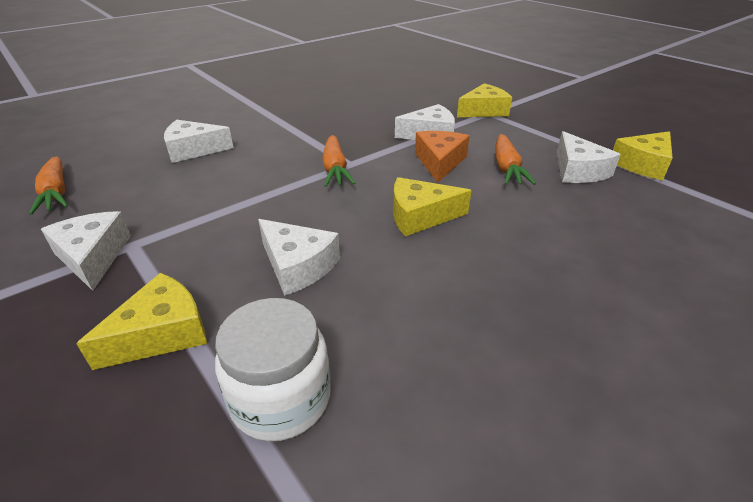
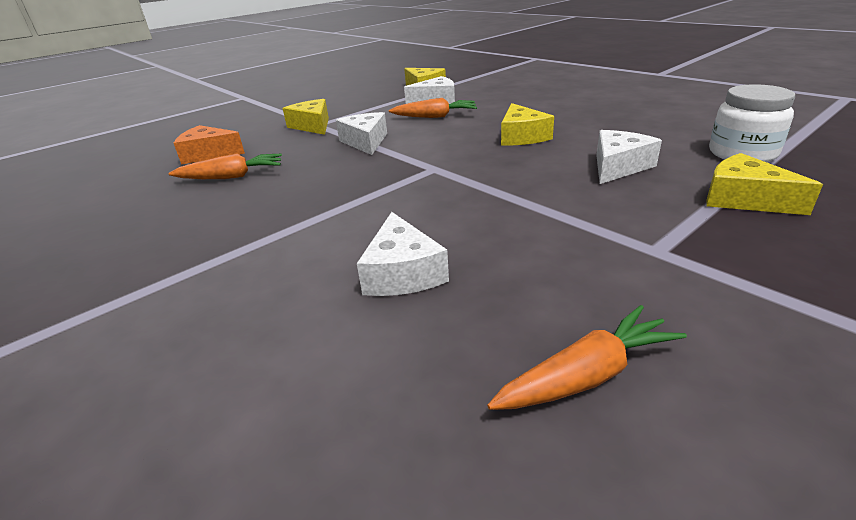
camera: 90 degrees left, 5 degrees down
white cheese [41,211,131,291] -> none
orange carrot [322,135,356,187] -> orange carrot moved to [168,153,282,179]
orange cheese [415,131,470,183] -> orange cheese moved to [174,125,245,165]

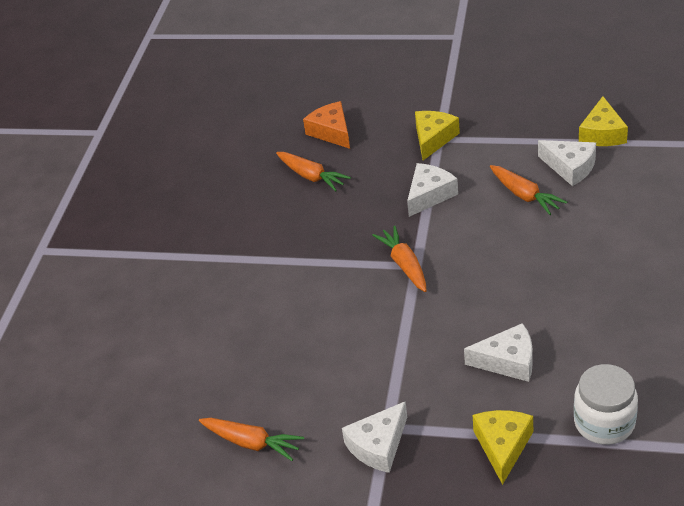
camera: 55 degrees right, 10 degrees up
white cheese [357,212,449,296] -> white cheese moved to [342,401,407,473]
yellow cheese [501,103,554,145] -> none
none -> orange carrot [372,226,427,292]

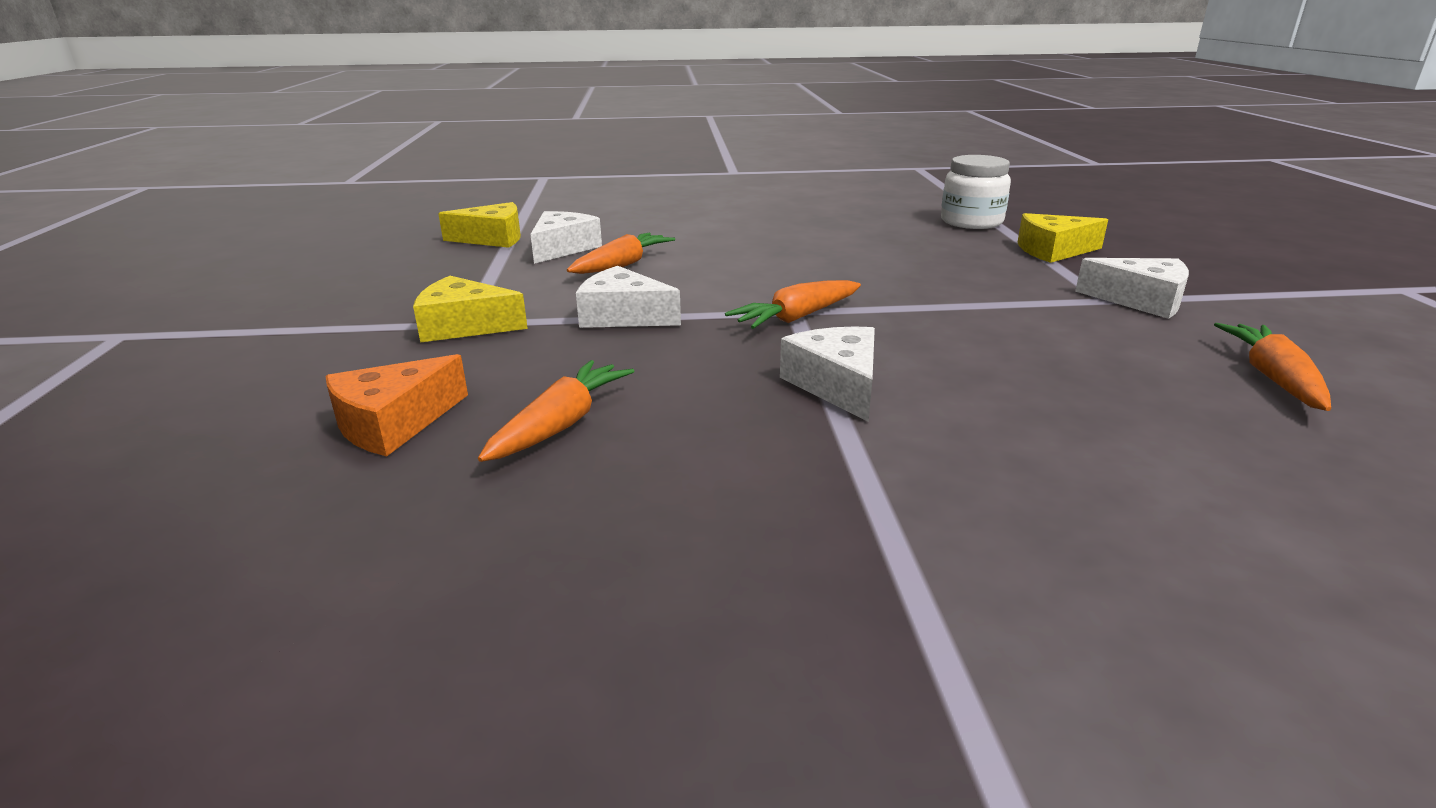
camera: 110 degrees left, 15 degrees down
white cheese [464,323,533,382] -> white cheese moved to [780,326,875,422]

